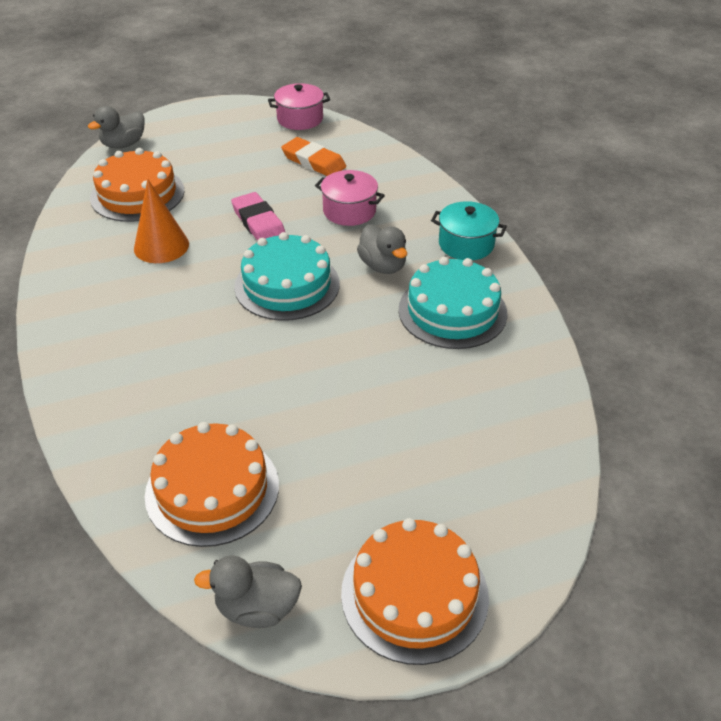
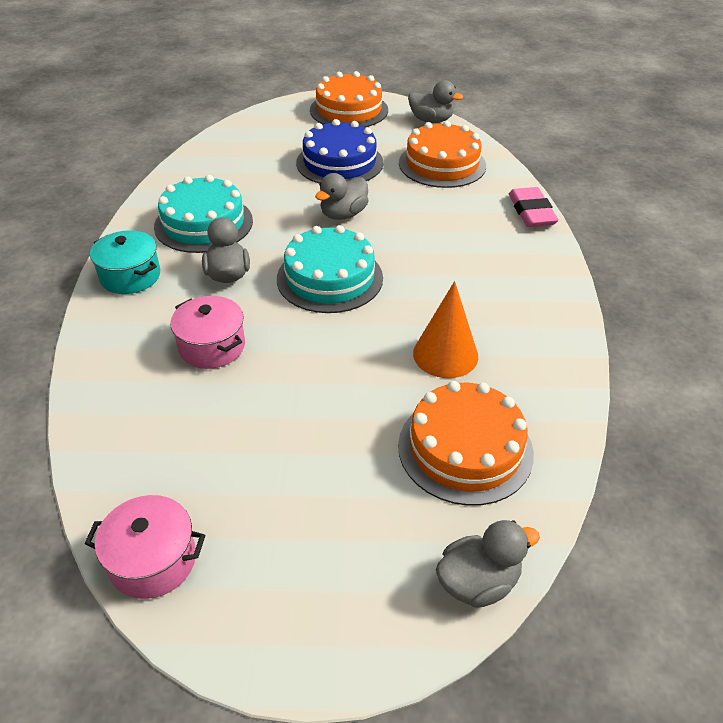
camera: 160 degrees left, 0 degrees up
pink eraser [231,192,285,241] -> pink eraser moved to [509,187,559,227]
orange eraser [281,137,346,176] -> none
none -> blue cake [296,119,383,183]
none -> grey duck [315,173,369,220]

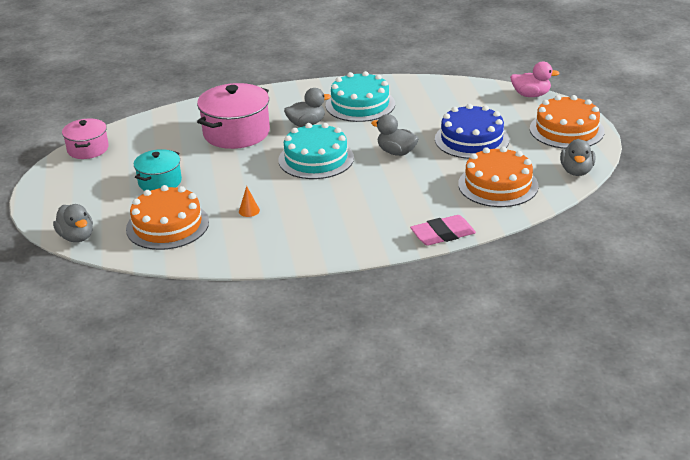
camera: 80 degrees right, 10 degrees down
turquoise pot [90,230,160,294] -> turquoise pot moved to [134,149,182,191]
pink pot [170,296,245,369] -> pink pot [197,83,270,149], size x1.65
orange cone [413,281,478,378] -> orange cone [239,186,260,217], size x0.47
none -> pink duck [510,62,560,97]

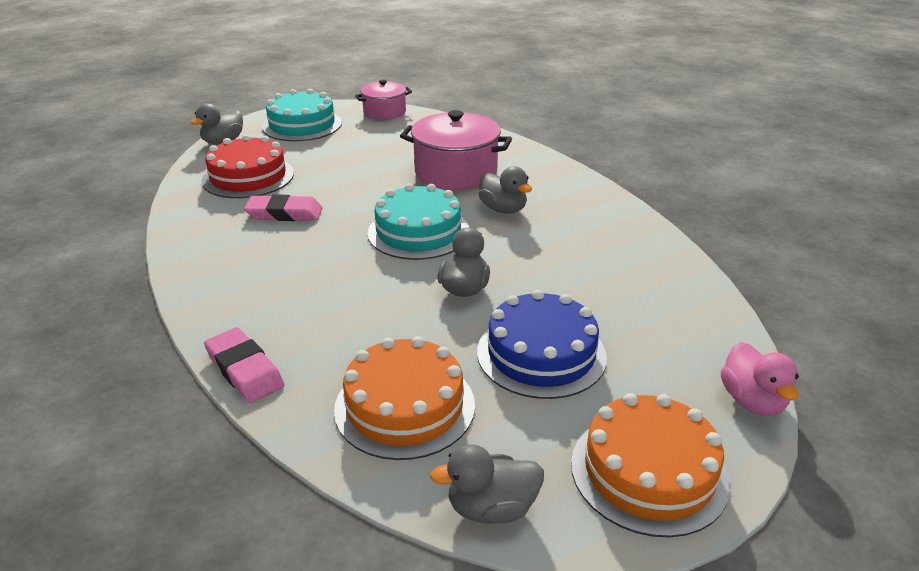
camera: 70 degrees right, 0 degrees up
orange cake [126,185,209,250] -> red cake [202,134,294,198]
turquoise pot [134,149,182,191] -> none
orange cone [239,186,260,217] -> pink eraser [244,195,323,221]
turquoise cake [326,71,395,122] -> turquoise cake moved to [262,89,342,141]

